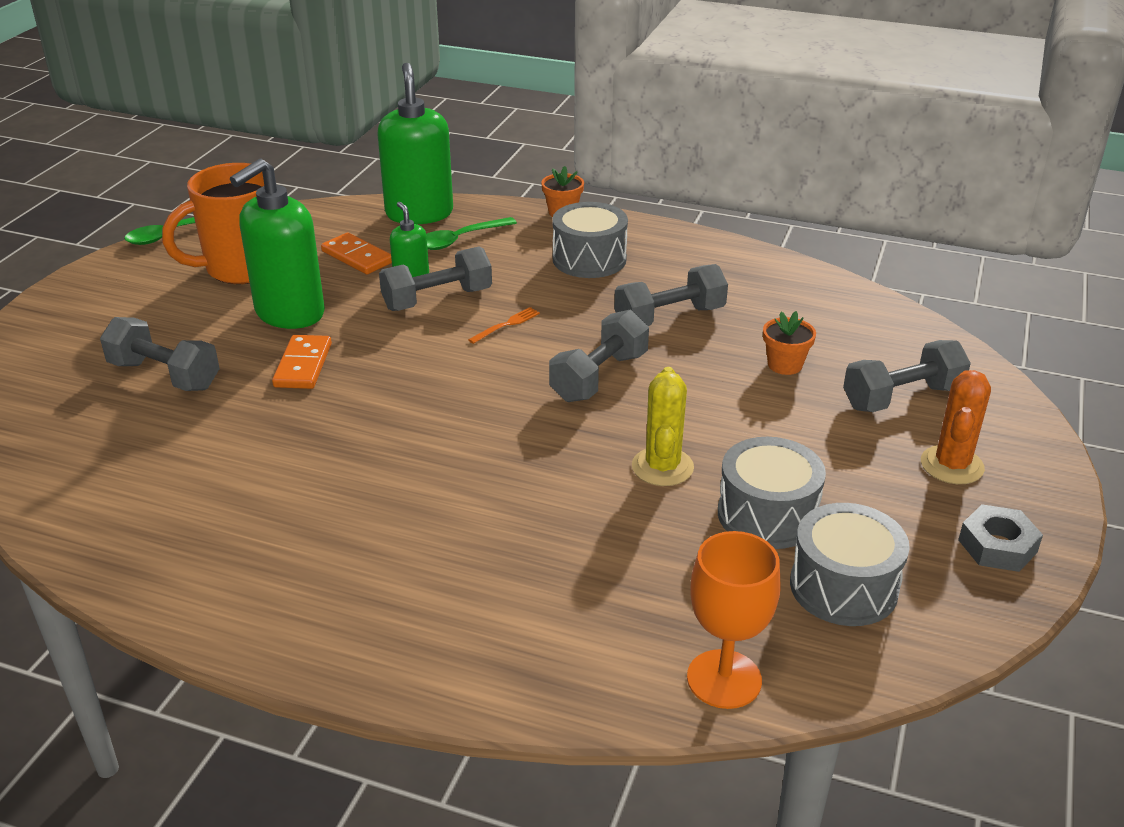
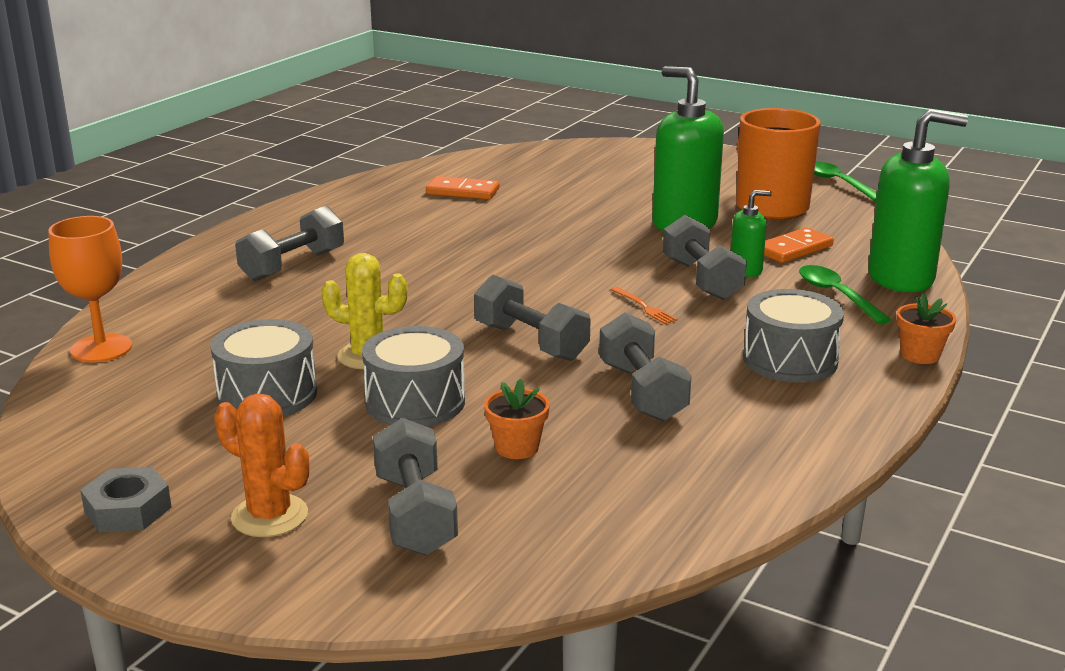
camera: 100 degrees right, 10 degrees down
grey dumbbell [100,317,220,391] -> grey dumbbell moved to [235,206,344,281]
orange domino [272,335,332,389] -> orange domino moved to [426,176,499,199]
grey drum [790,503,910,626] -> grey drum moved to [362,326,465,426]

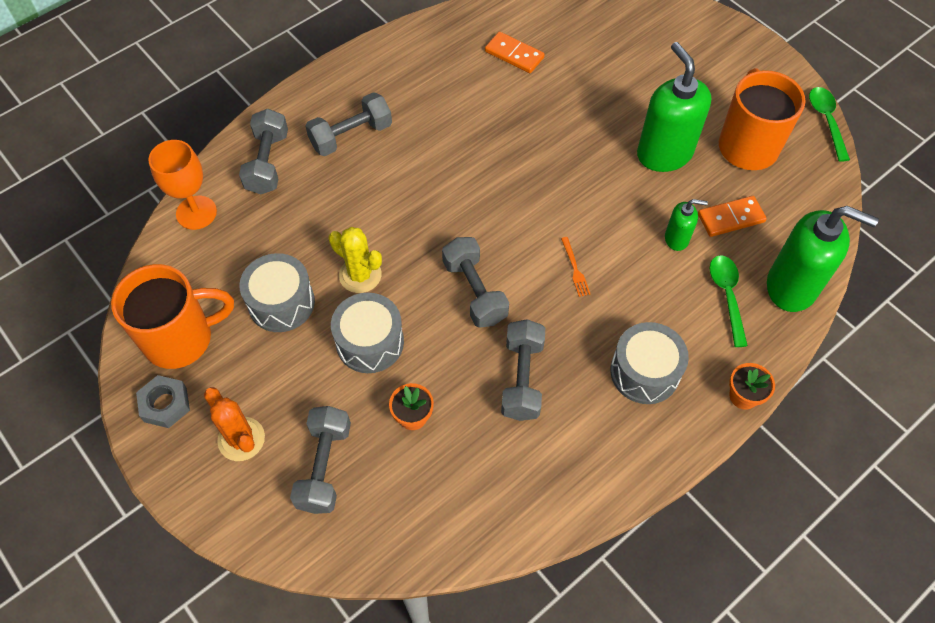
camera: 20 degrees right, 35 degrees up
grey dumbbell [663,215,747,300] -> grey dumbbell moved to [239,109,288,195]
none -> orange mug [111,264,234,369]

